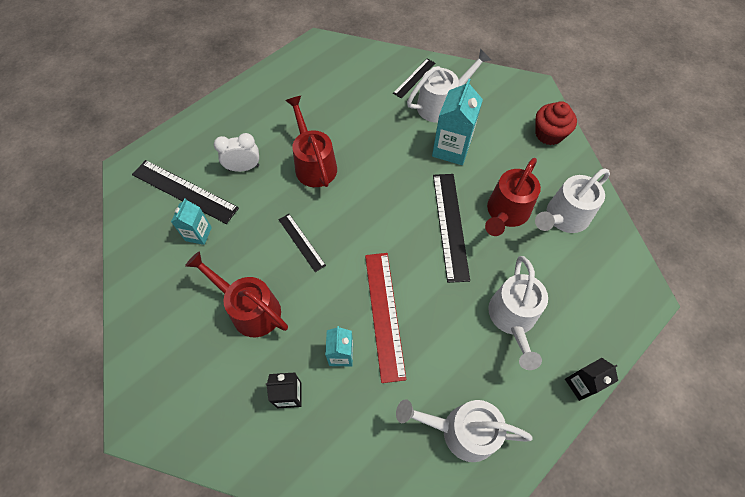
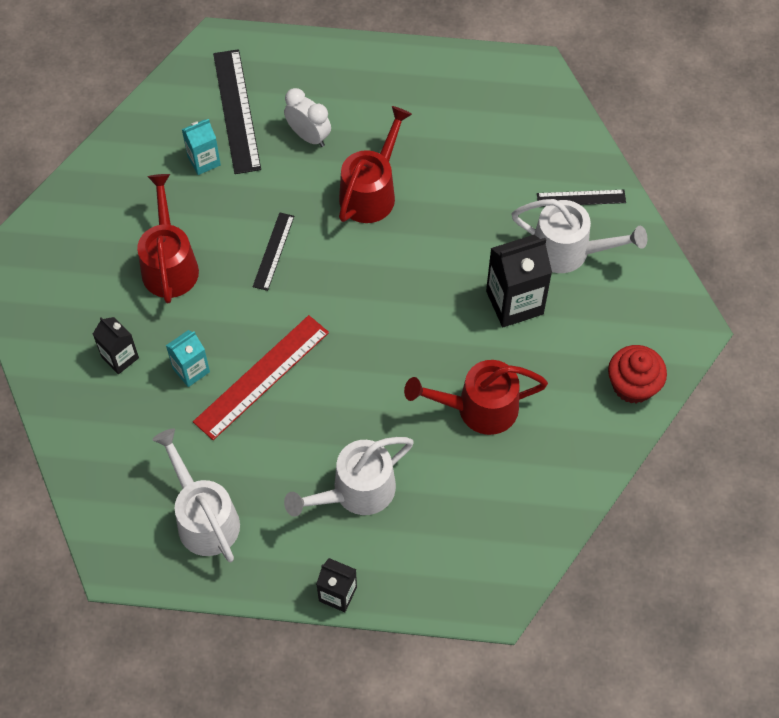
camera: 50 degrees right, 0 degrees up
turquoise carton [432,79,483,165] -> black carton [486,235,552,327]
black ruler [433,174,470,283] -> none
white watering can [535,168,610,233] -> none

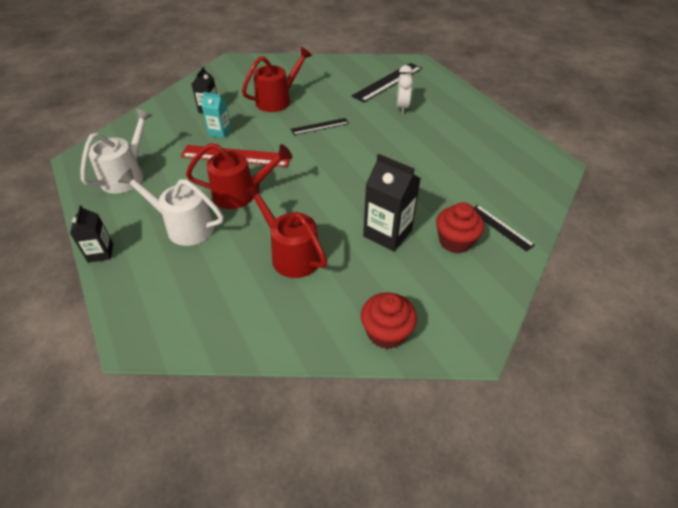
camera: 55 degrees right, 15 degrees down
turquoise carton [182,119,221,175] -> none
red watering can [339,106,412,223] -> red watering can moved to [186,143,292,209]
white watering can [512,199,647,273] -> red cupcake [436,202,484,253]

